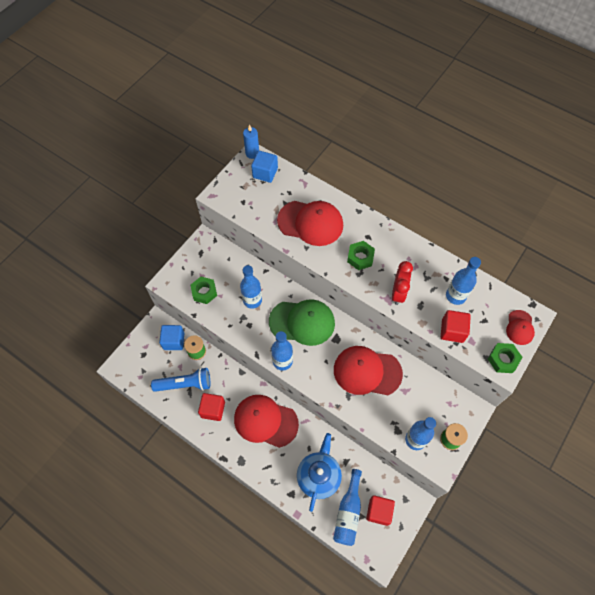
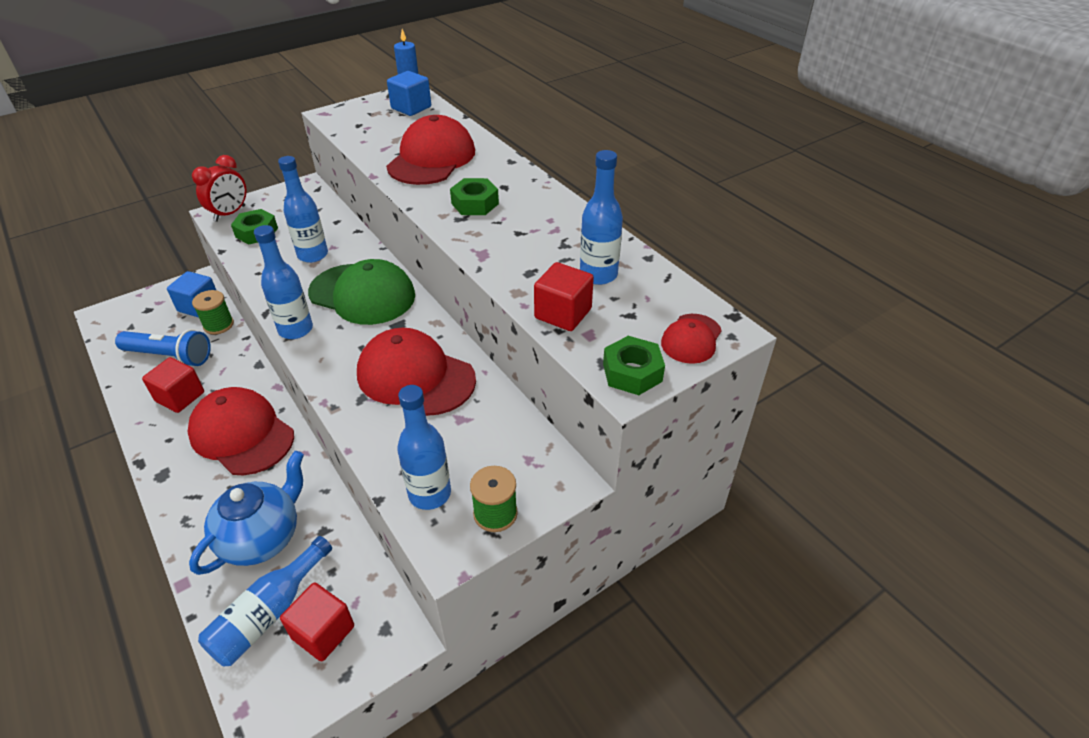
camera: 20 degrees right, 20 degrees down
red cap [277,201,343,246] -> red cap turned 105 degrees counterclockwise [386,115,475,185]
red clock [392,261,413,305] -> red clock moved to [192,155,247,222]

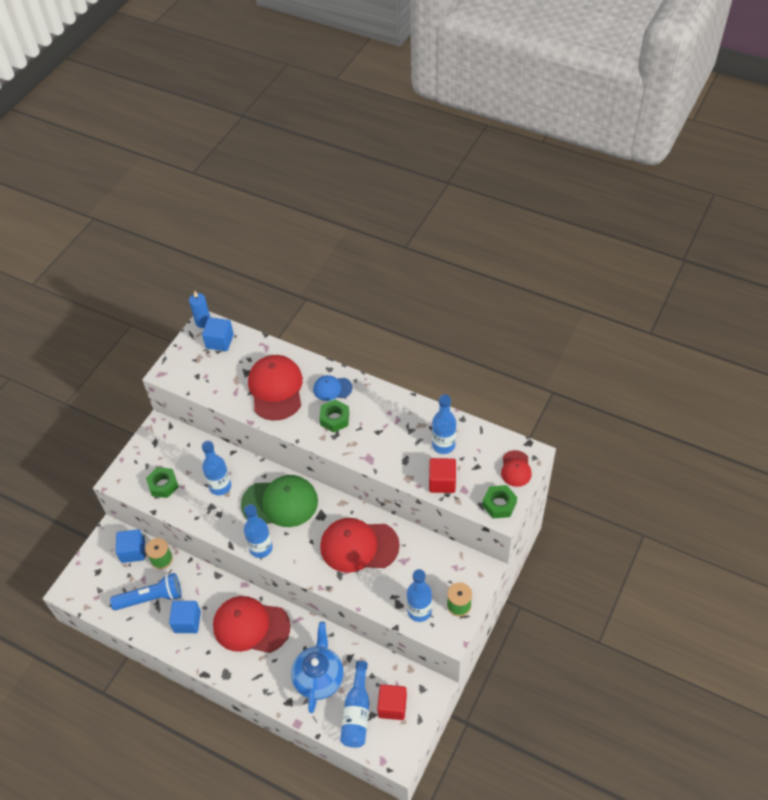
camera: 25 degrees left, 10 degrees up
red cube [142,357,204,413] -> blue cube [169,601,201,633]
red clock [192,155,247,222] -> none
none -> blue cap [313,375,353,401]

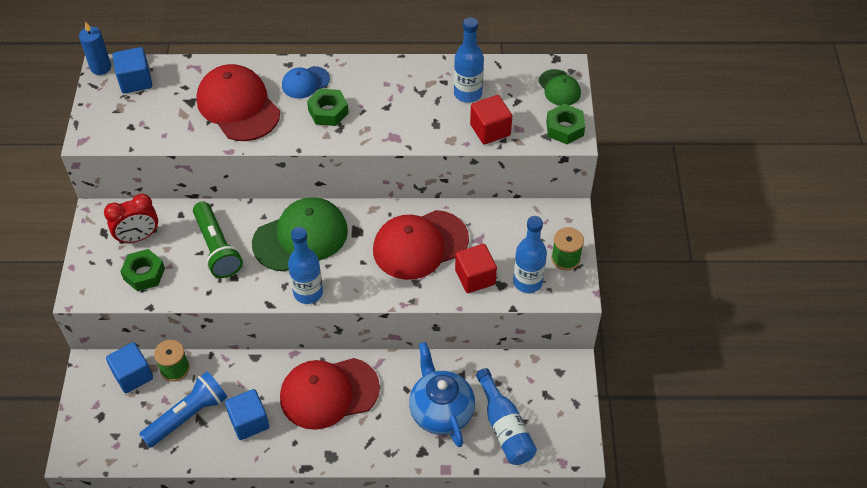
camera: 30 degrees left, 0 degrees up
blue bottle [202,441,231,495] -> green flashlight [193,202,243,278]
red cube [377,684,407,720] -> red cube moved to [455,244,497,293]
red cap [501,450,532,487] -> green cap [539,69,581,106]
none -> red clock [104,194,158,244]

